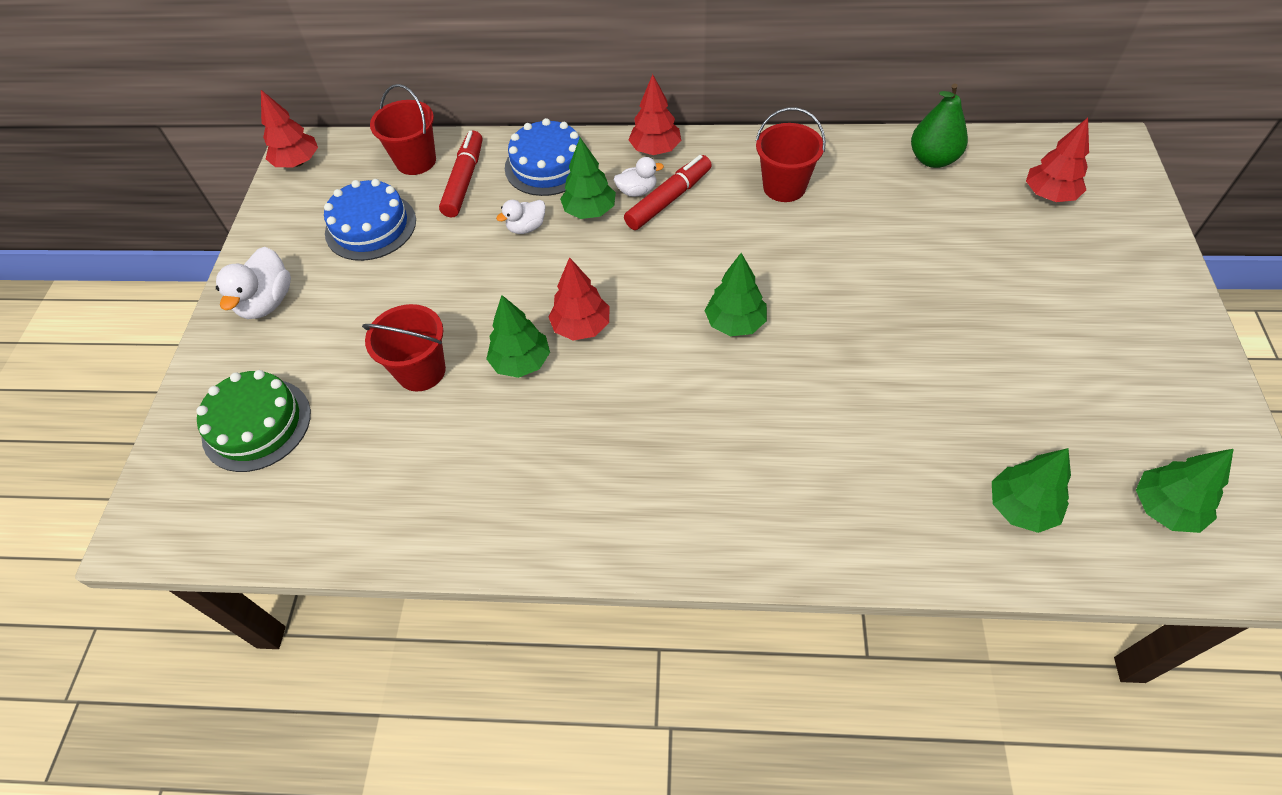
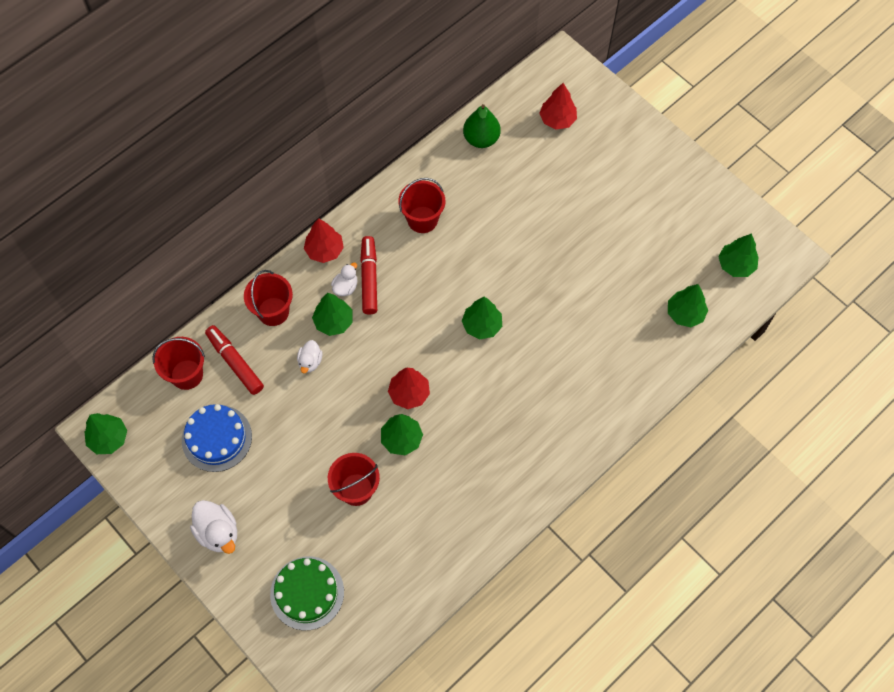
camera: 50 degrees left, 10 degrees up
red tree [261,90,318,167] -> green tree [85,413,127,454]
blue cake [505,118,580,196] -> red bucket [244,270,293,326]

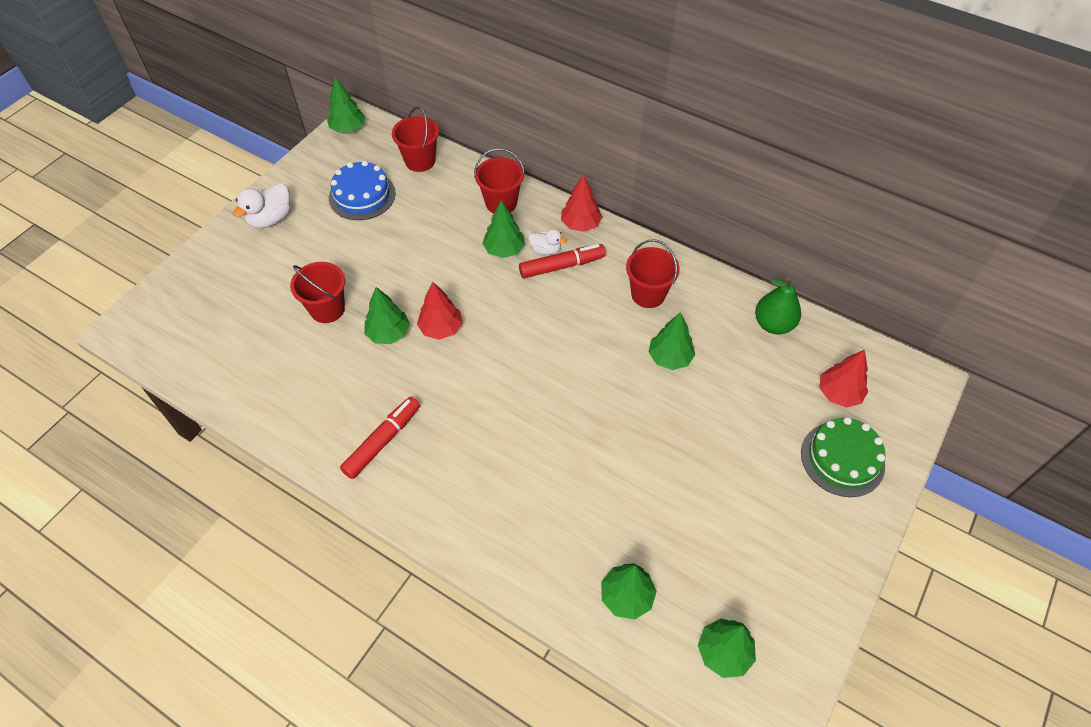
camera: 75 degrees right, 10 degrees down
red marker [205,325,264,395] -> red marker moved to [340,397,420,479]
green cake [270,556,344,630] -> green cake moved to [801,417,886,497]
white duck [297,340,322,373] -> none
green tree [462,297,502,340] -> green tree moved to [648,312,695,370]

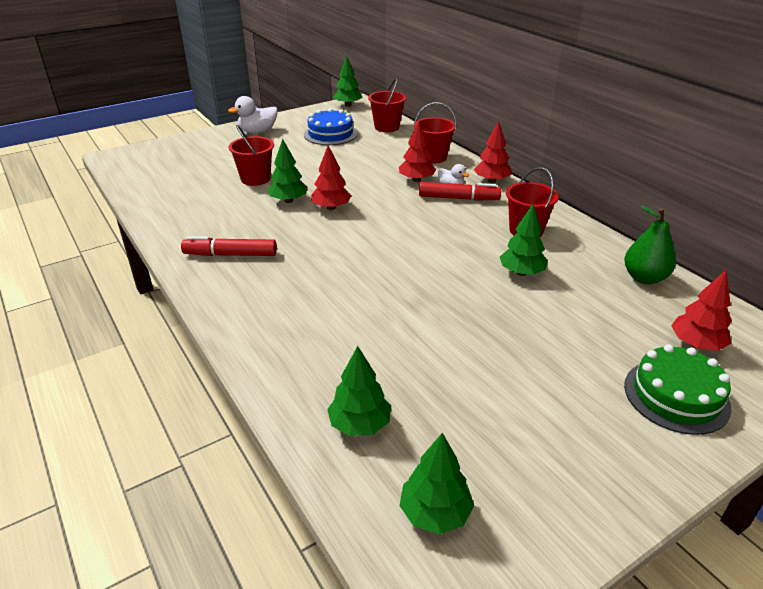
camera: 25 degrees right, 20 degrees down
red marker [340,397,420,479] -> red marker turned 150 degrees counterclockwise [181,236,277,256]
green tree [482,200,525,258] -> red tree [399,121,436,182]

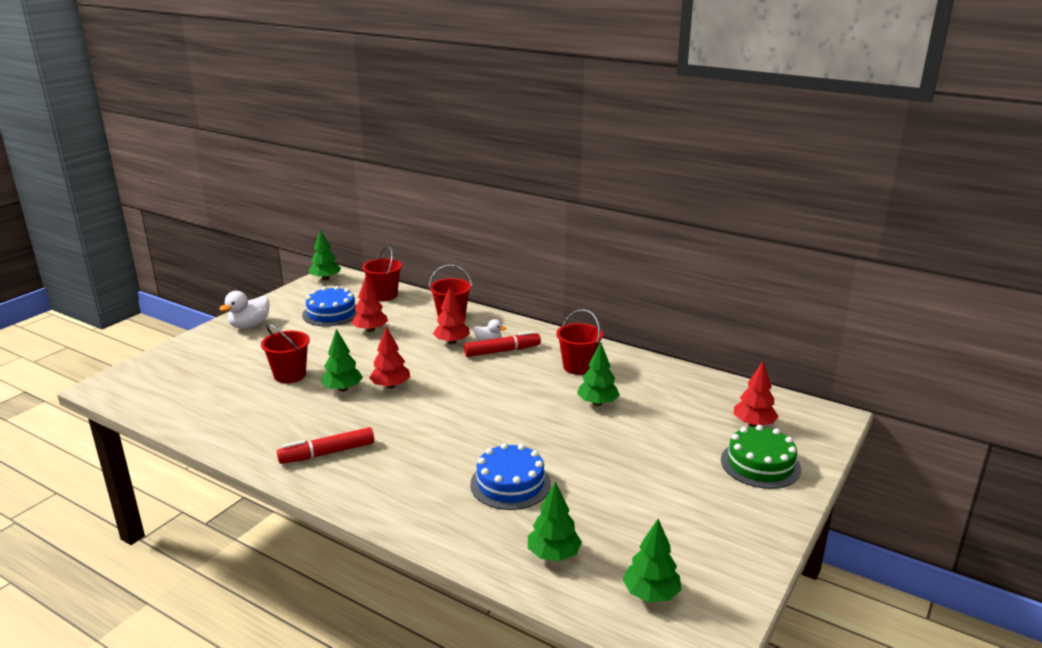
camera: 25 degrees left, 10 degrees down
red tree [474,121,511,183] -> red tree moved to [351,276,388,332]
green pear [625,205,676,284] -> none
none -> blue cake [470,443,551,510]

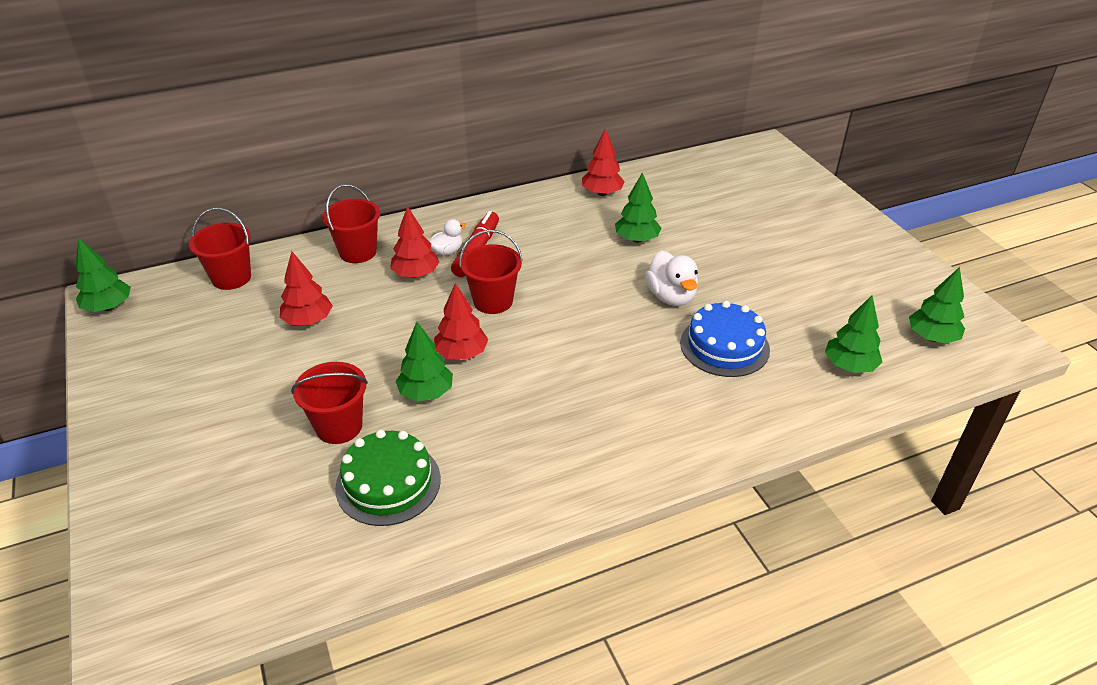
camera: 55 degrees left, 15 degrees up
white duck [219,291,269,329] -> white duck moved to [645,250,698,306]
red marker [277,427,374,464] -> none
blue cake [302,286,357,326] -> none
red bucket [556,309,603,375] -> red bucket moved to [459,230,523,314]
green cake [721,425,801,489] -> green cake moved to [335,429,441,526]
red tree [734,362,779,427] -> red tree moved to [582,128,625,196]

